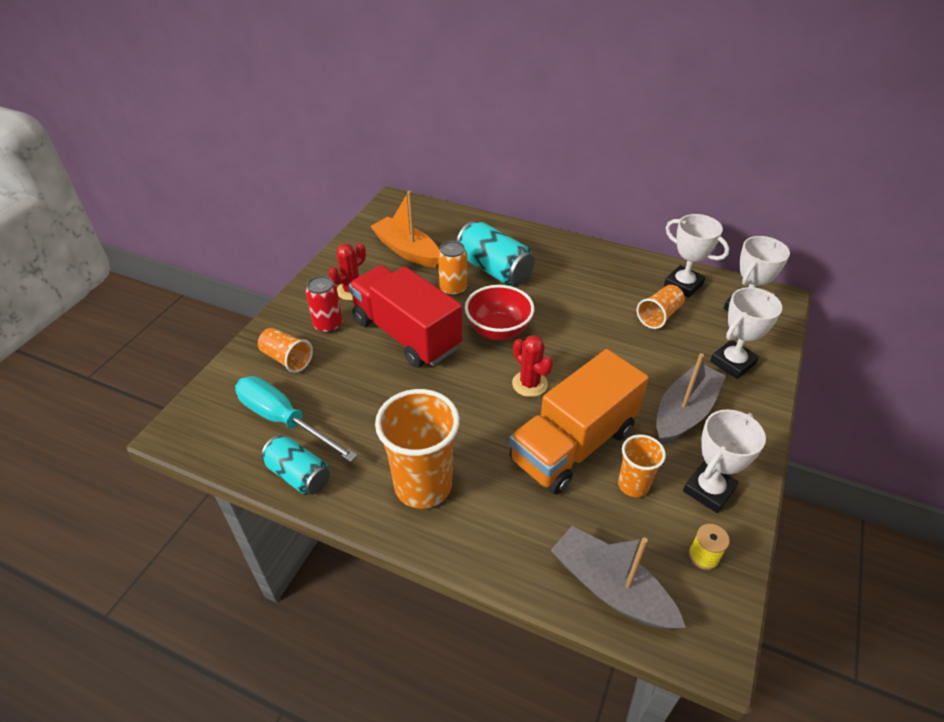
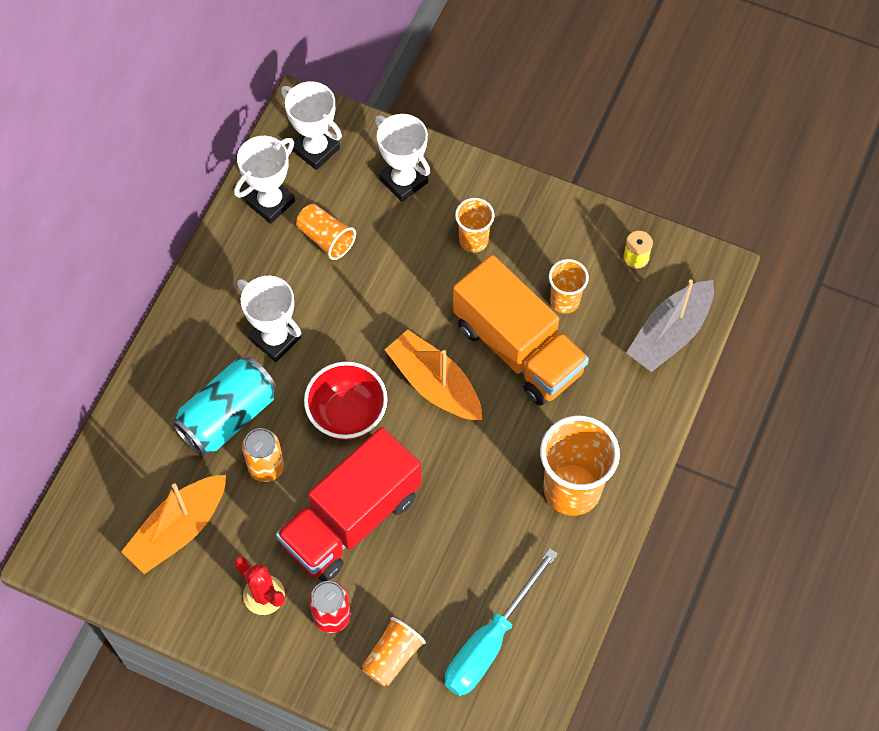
camera: 90 degrees left, 20 degrees up
turquoise can [261,435,330,495] -> none
red cactus [512,335,553,397] -> orange boat [385,329,482,420]
grey boat [656,353,726,444] -> orange cup [455,198,494,253]
white trophy [683,409,766,513] -> white trophy moved to [237,276,301,362]

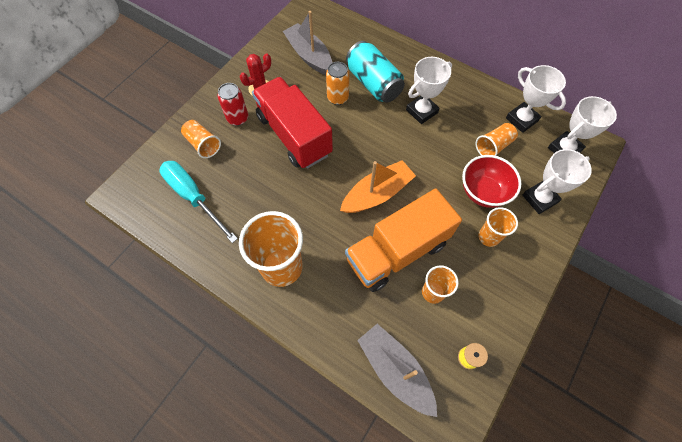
camera: 100 degrees right, 0 degrees up
orange boat [121,475,226,574] -> grey boat [283,11,332,75]
red bowl [304,362,387,440] -> red bowl moved to [462,155,522,208]

